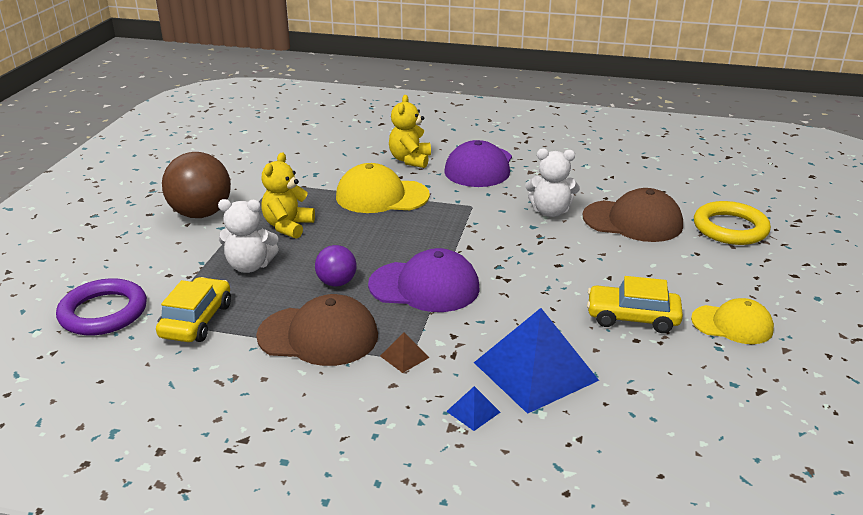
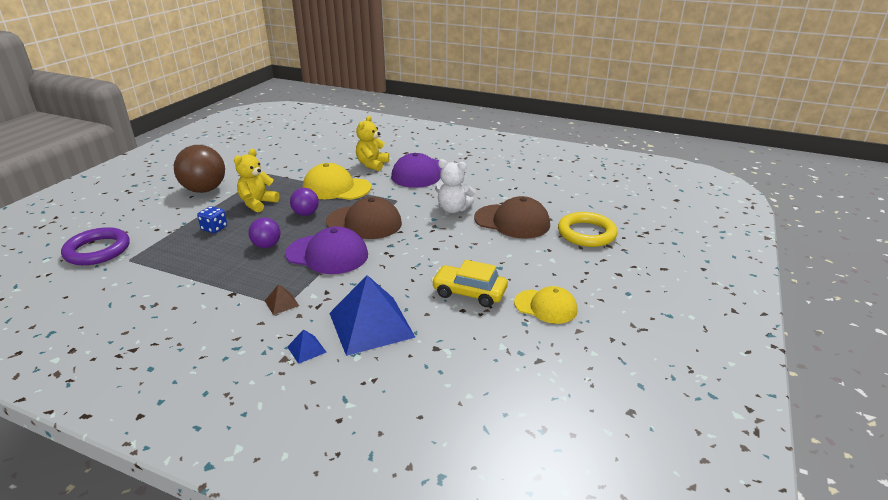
camera: 10 degrees right, 0 degrees up
yellow car [156,277,231,342] -> none
white teddy bear [218,199,279,273] -> blue dice [197,206,227,233]
brown cap [256,294,378,366] -> brown cap moved to [326,197,402,239]
none -> purple ball [290,188,319,216]

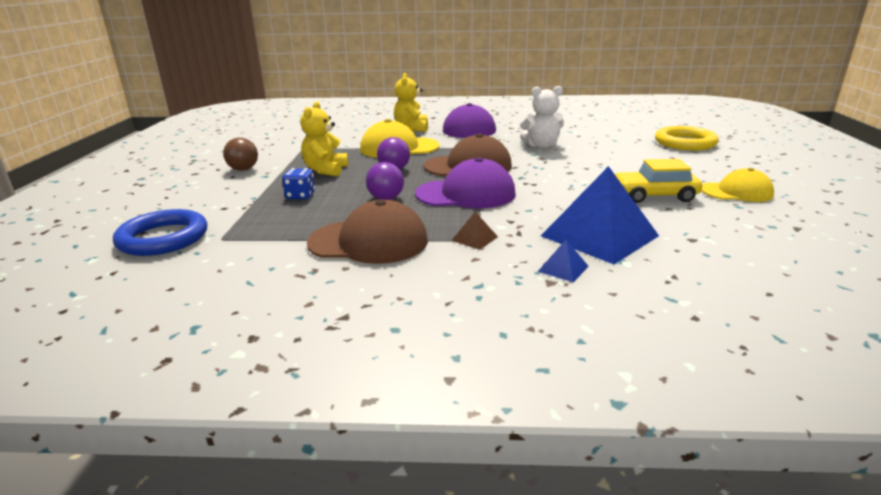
camera: 20 degrees left, 5 degrees down
purple ring [61,227,130,265] -> blue ring [113,209,207,256]
brown ball [174,145,225,193] -> brown ball [223,138,258,171], size x0.55
brown cap [474,196,550,238] -> brown cap moved to [307,199,428,264]

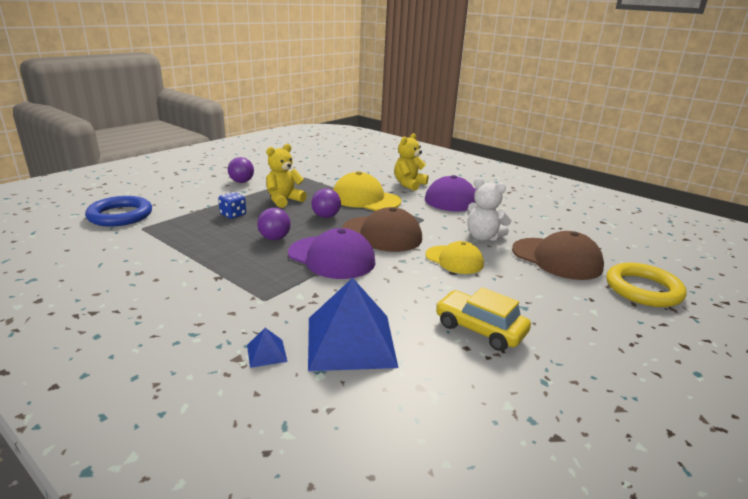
camera: 35 degrees right, 0 degrees up
brown ball [223,138,258,171] -> purple ball [228,157,254,183]
brown cap [307,199,428,264] -> brown cap moved to [512,231,604,280]
brown pyramid [451,212,498,250] -> none
yellow cap [701,168,774,202] -> yellow cap moved to [425,241,484,274]

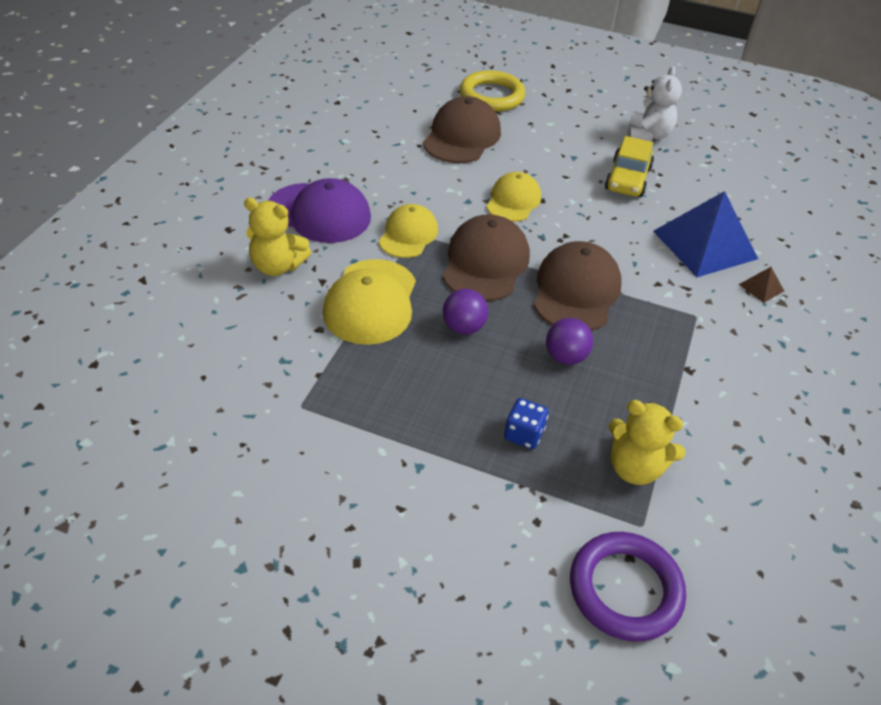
camera: 110 degrees left, 20 degrees up
blue ring [85,196,152,227] -> purple ring [570,532,686,642]
purple ball [228,157,254,183] -> none
blue pyramid [247,328,288,368] -> brown pyramid [739,267,784,303]
yellow teddy bear [266,144,307,208] -> yellow teddy bear moved to [609,400,686,485]
purple cap [288,228,375,279] -> brown cap [534,241,622,331]
white teddy bear [467,178,512,241] -> white teddy bear moved to [627,66,682,141]
none -> yellow cap [379,204,438,258]

